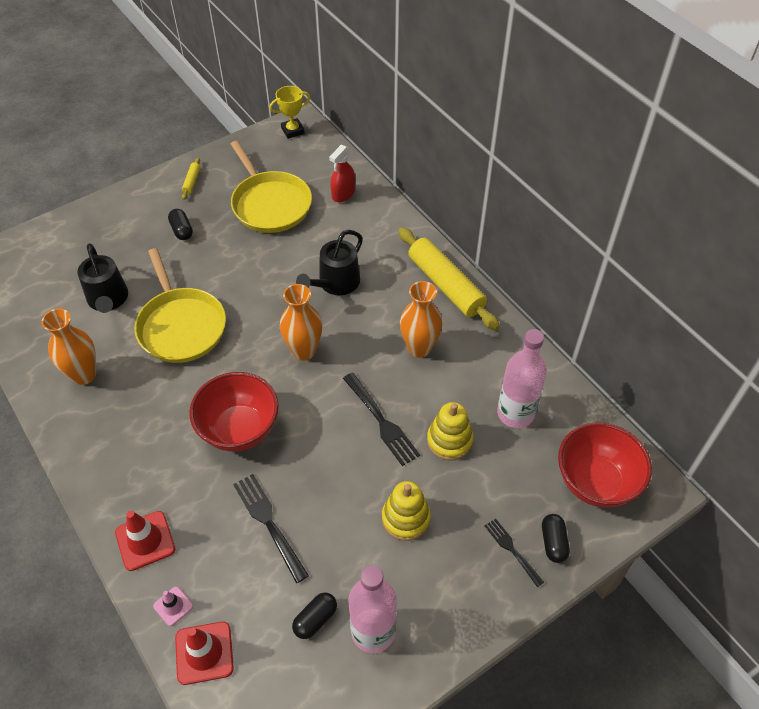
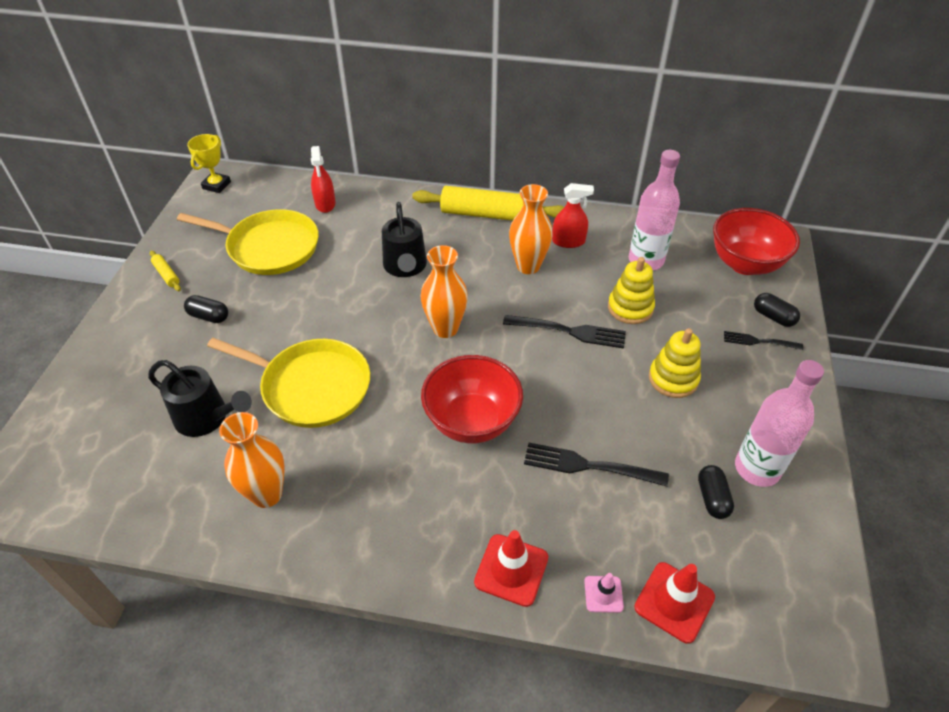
camera: 45 degrees left, 5 degrees down
none -> red spray bottle [552,183,594,248]

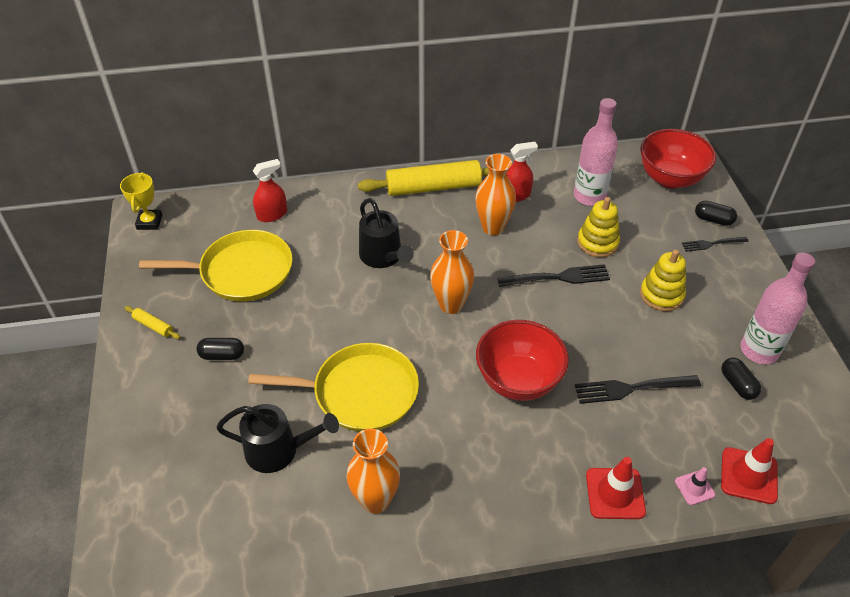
camera: 20 degrees left, 0 degrees up
red spray bottle [311,146,336,213] -> red spray bottle turned 90 degrees counterclockwise [253,159,287,222]

